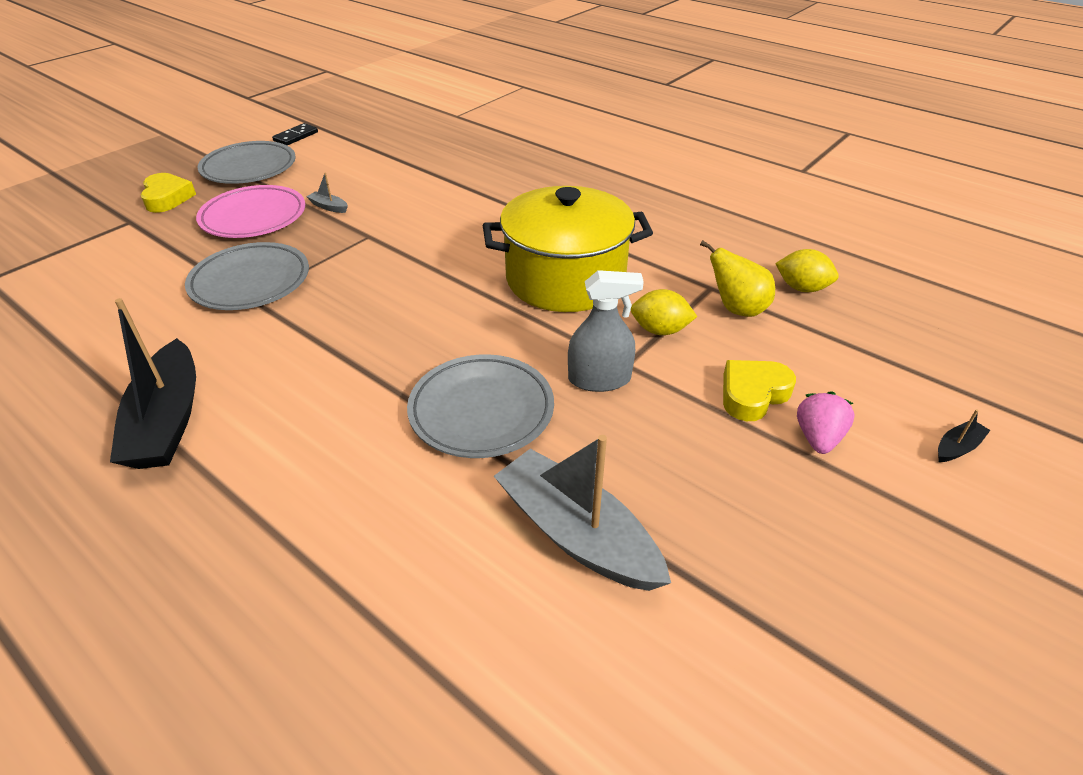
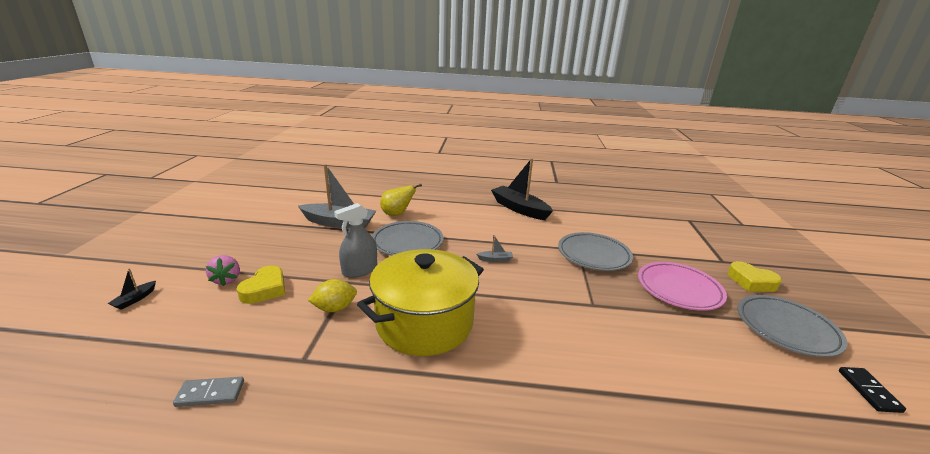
camera: 145 degrees right, 15 degrees down
grey boat [306,173,348,213] -> grey boat moved to [477,235,513,262]
yellow pear [700,240,775,317] -> yellow pear moved to [380,184,422,216]
yellow lemon [775,249,839,292] -> grey domino [173,377,244,407]

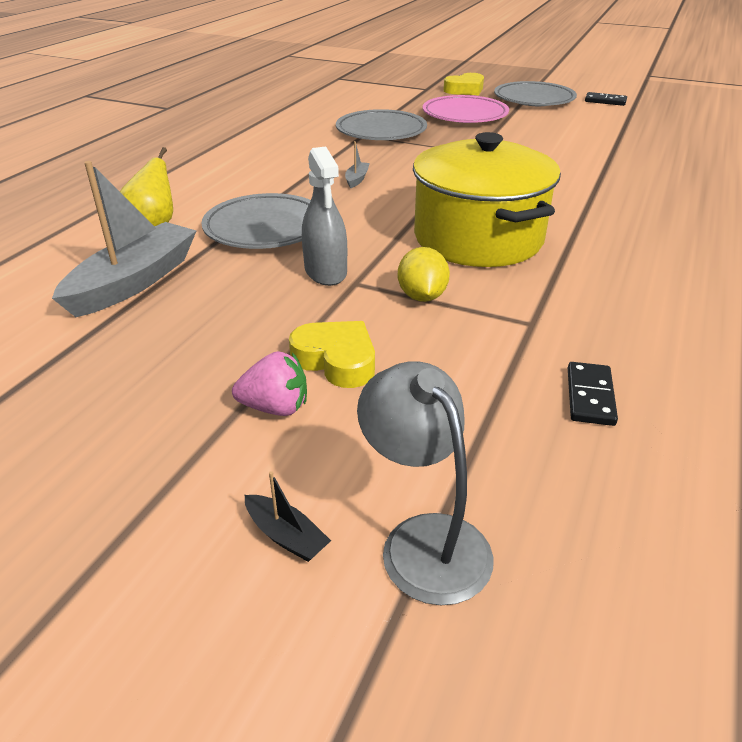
camera: 70 degrees left, 10 degrees up
grey domino [173,377,244,407] -> black domino [568,362,618,426]
black boat [491,158,553,220] -> none
none -> grey lamp [357,362,493,605]

